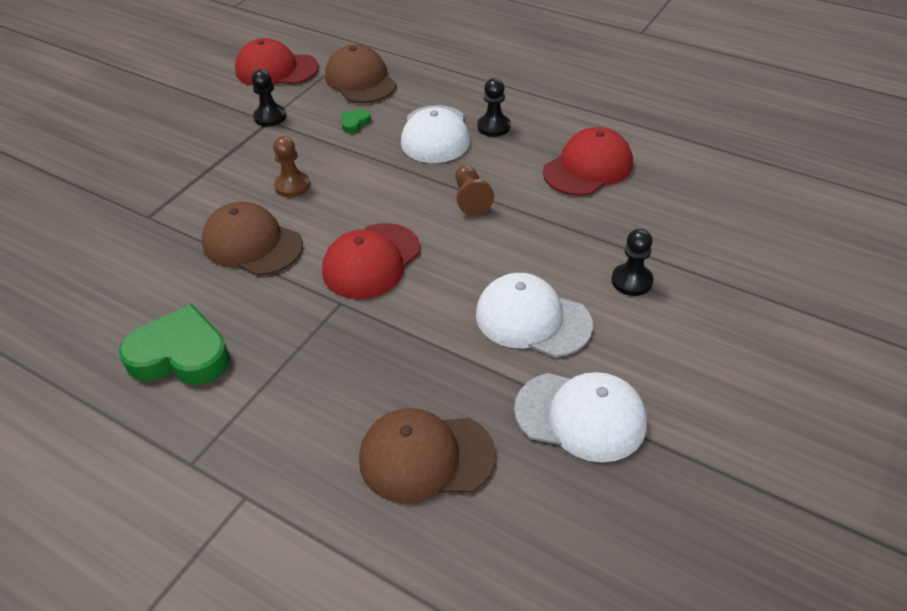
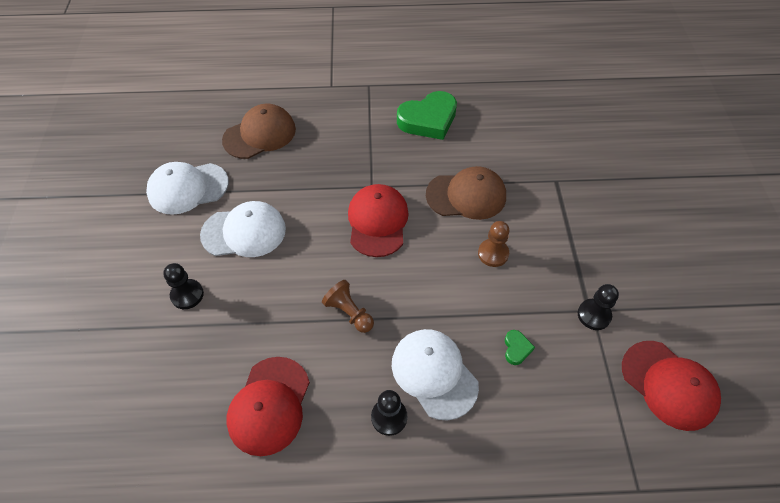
camera: 145 degrees right, 10 degrees up
red cap [235,38,319,86] -> red cap turned 75 degrees clockwise [622,341,721,431]
brown cap [325,44,397,103] -> none

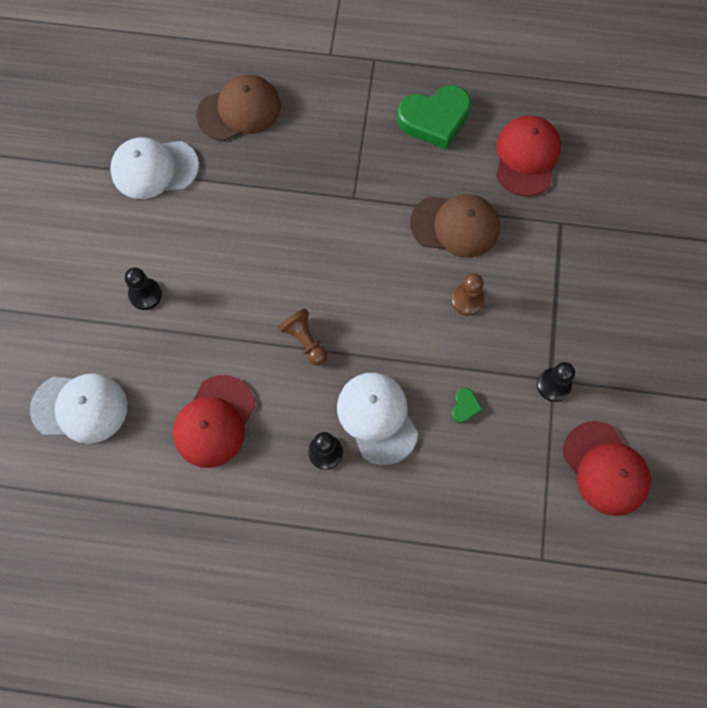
camera: 10 degrees right, 15 degrees up
white cap [200,201,286,257] -> white cap moved to [30,373,127,444]
red cap [348,184,409,257] -> red cap moved to [496,115,561,196]

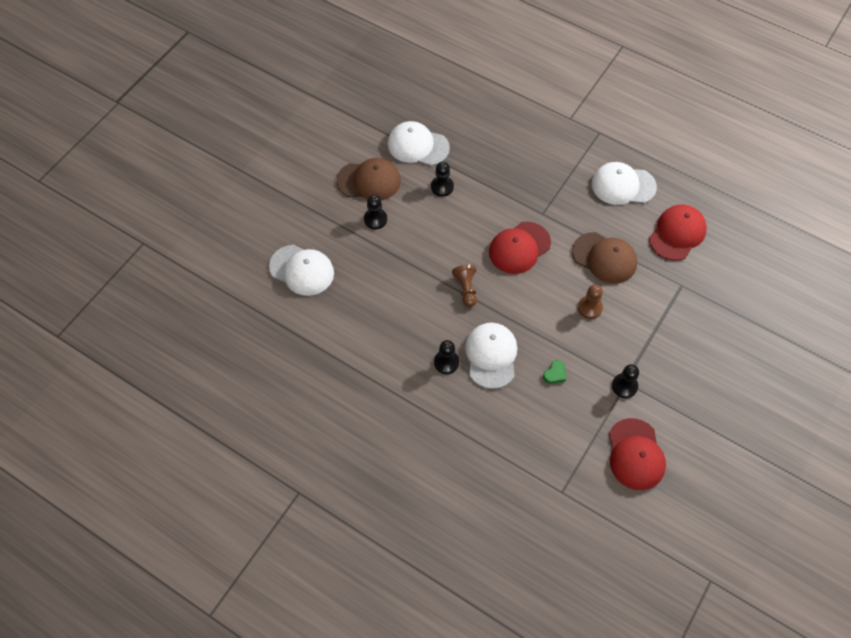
camera: 25 degrees right, 10 degrees down
red cap [173,375,255,468] -> red cap moved to [489,221,551,274]
brown cap [196,74,281,141] -> brown cap moved to [336,158,401,200]
green heart [397,85,471,149] -> white cap [592,162,657,205]
none -> black pawn [431,162,454,197]

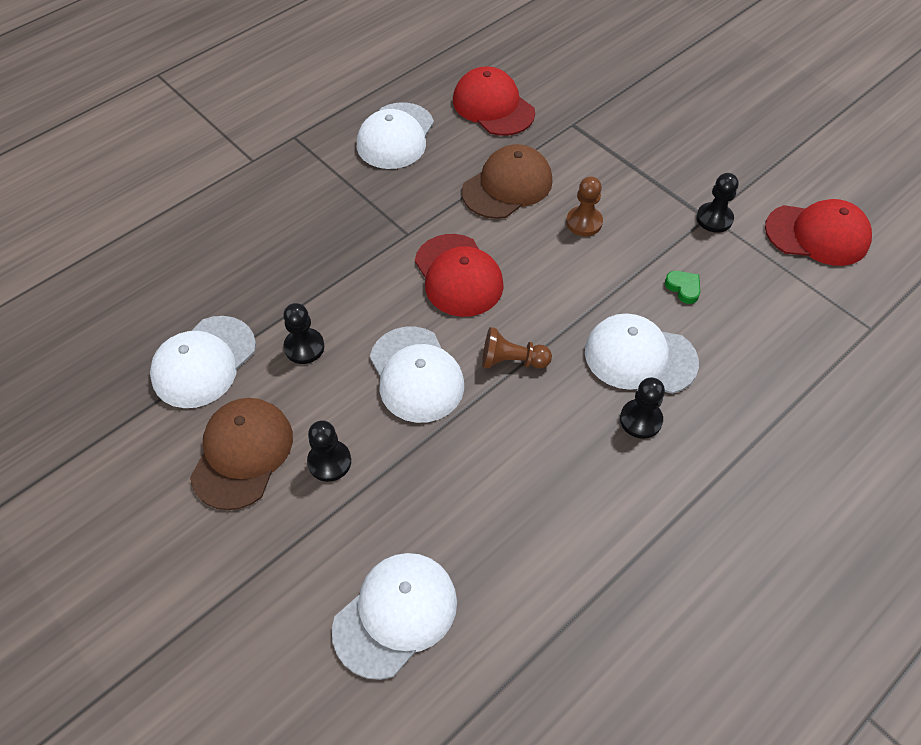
camera: 75 degrees left, 5 degrees down
none -> white cap [370,327,464,423]

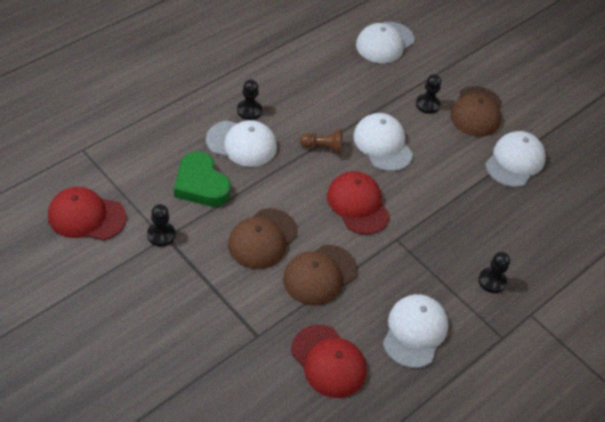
camera: 175 degrees right, 5 degrees down
black pawn [283,303,324,364] -> black pawn moved to [478,252,510,293]
brown pawn [566,176,603,236] -> brown cap [228,208,298,269]
green heart [665,271,700,304] -> green heart [174,151,231,207], size x2.34

